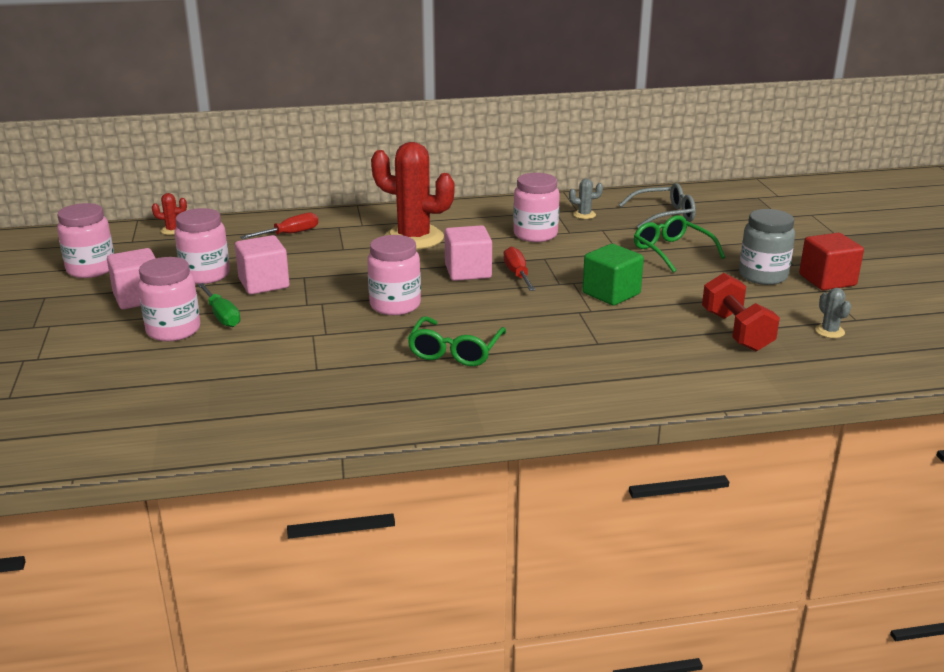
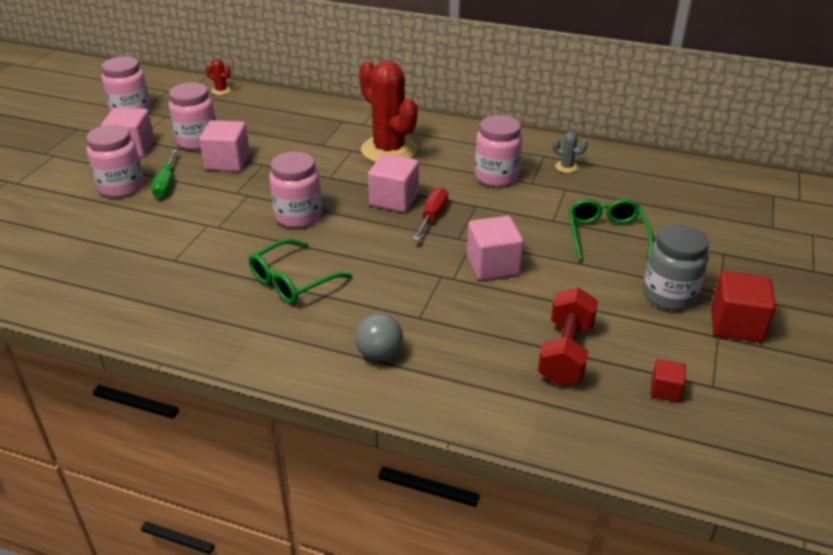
camera: 30 degrees right, 10 degrees up
red screwdriver [240,213,318,239] -> none
green cube [582,244,644,306] -> pink cube [467,216,524,280]
grey glasses [619,183,696,228] -> none
grey cactus [815,288,851,338] -> red cube [651,359,686,402]
none -> grey ball [355,313,403,361]

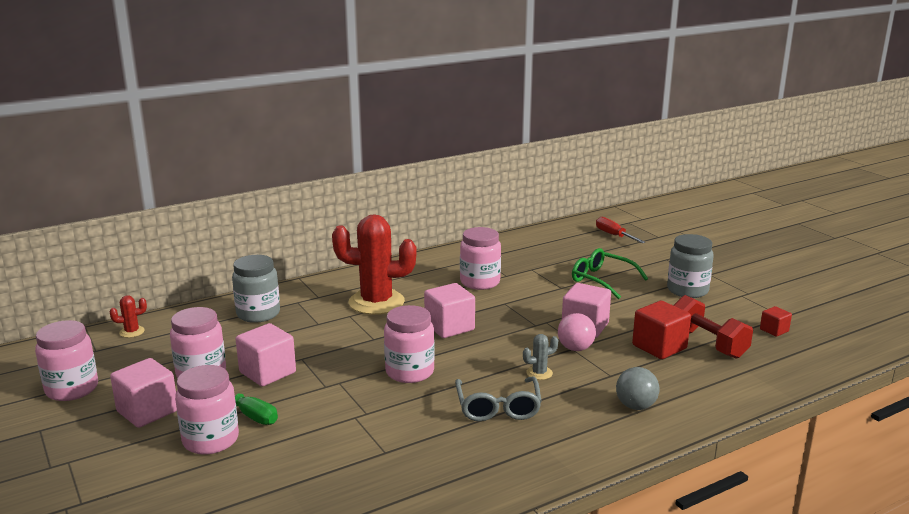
camera: 50 degrees left, 15 degrees down
green glasses [248,239,352,304] -> grey glasses [455,376,542,421]
red screwdriver [413,187,448,241] -> red screwdriver moved to [596,217,645,243]
grey cactus [553,132,588,173] -> grey cactus moved to [523,334,558,380]
red cube [711,271,776,342] -> red cube moved to [632,301,691,359]
none -> grey jar [232,255,280,323]
none -> pink ball [558,313,596,351]

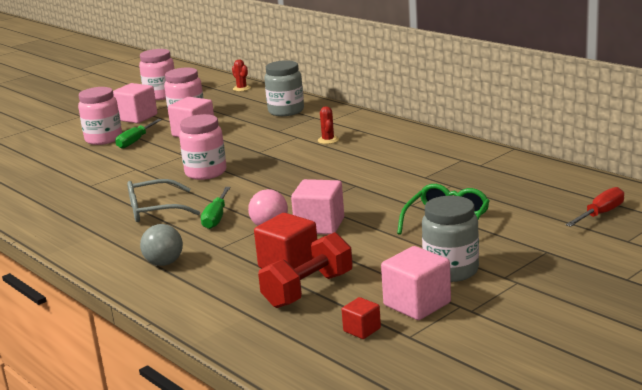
camera: 80 degrees right, 0 degrees up
red cactus [332,214,416,315] -> red cactus [318,106,339,144], size x0.40
pink cube [424,283,475,338] -> pink cube moved to [381,246,451,320]
pink jar [460,227,501,290] -> none
grey cactus [523,334,558,380] -> green screwdriver [201,187,230,229]

